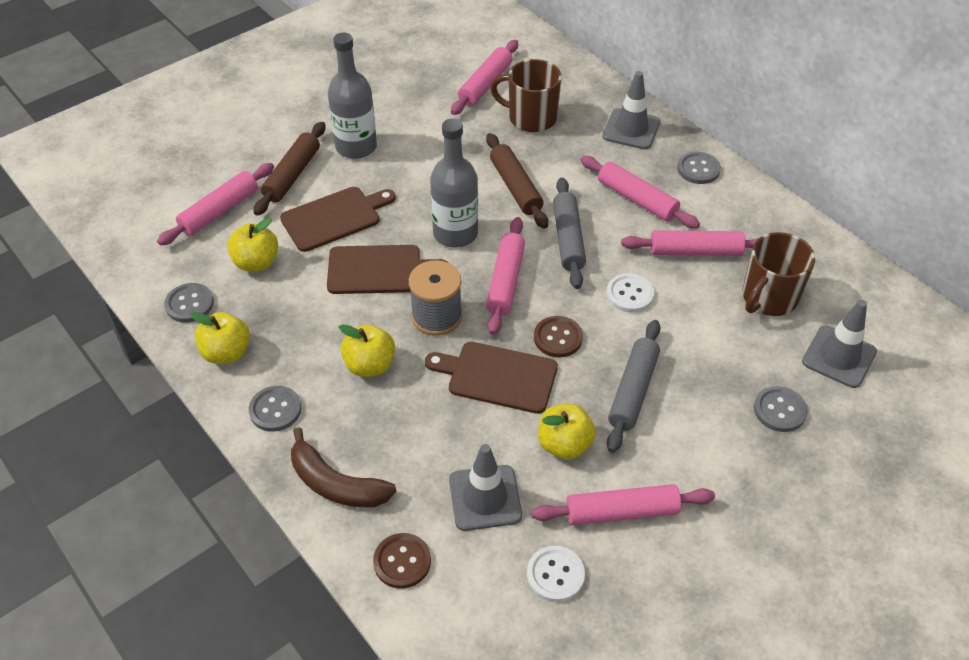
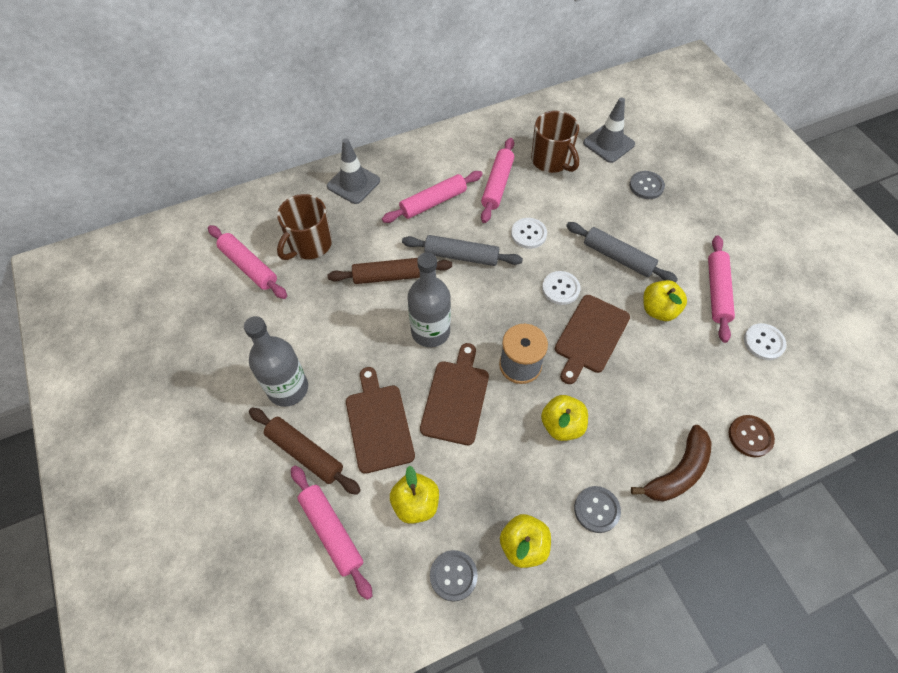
camera: 75 degrees left, 10 degrees up
grey traffic cone [449,444,522,531] -> none
pink rolling pin [486,217,525,335] -> none
brown button [534,316,583,357] -> white button [542,271,580,305]
grey button [677,152,721,184] -> none

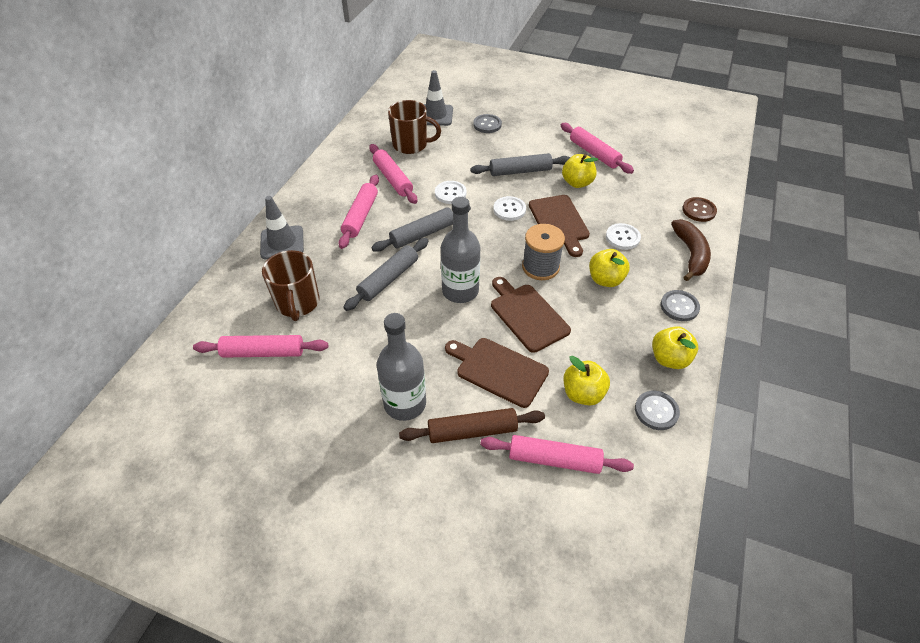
camera: 45 degrees left, 10 degrees down
brown rolling pin [327,258,452,284] -> grey rolling pin [343,238,428,311]
white button [744,323,787,360] -> white button moved to [606,223,641,250]

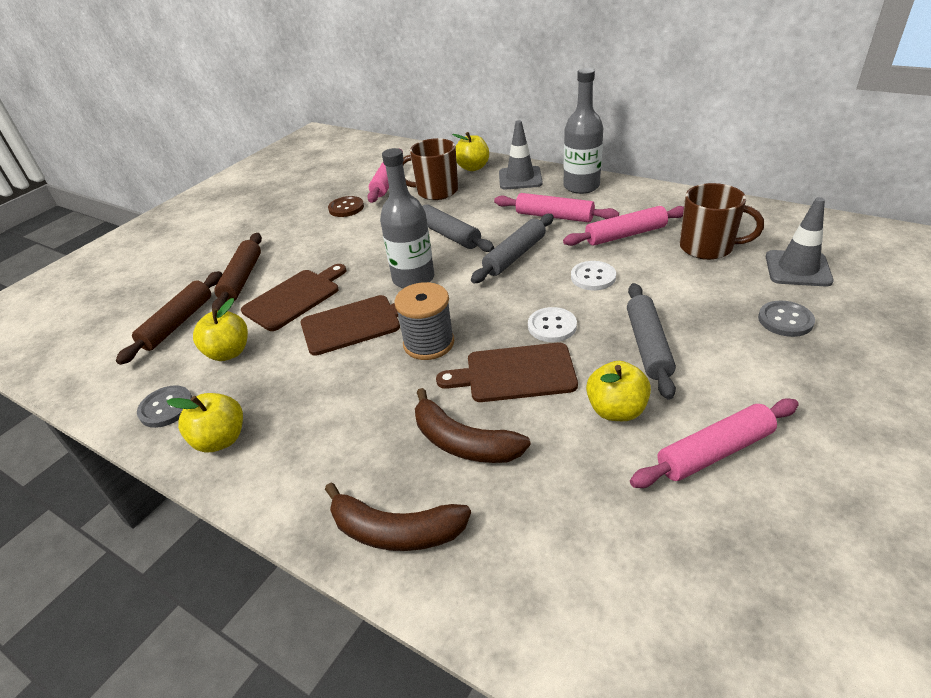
camera: 105 degrees right, 10 degrees down
grey rolling pin [371,206,471,252] -> grey rolling pin turned 60 degrees clockwise [471,214,554,283]
grey bottle [376,313,426,421] -> grey bottle moved to [563,68,603,194]
brown mug [388,100,441,154] -> brown mug turned 90 degrees counterclockwise [680,183,764,260]
pink rolling pin [480,435,634,474] -> brown rolling pin [116,271,222,365]
yellow apple [589,249,630,287] -> yellow apple moved to [452,132,489,171]
white button [606,223,641,250] -> brown banana [415,388,531,463]
grey button [661,290,700,321] -> none
brown button [682,197,717,222] -> brown button moved to [328,196,364,217]

